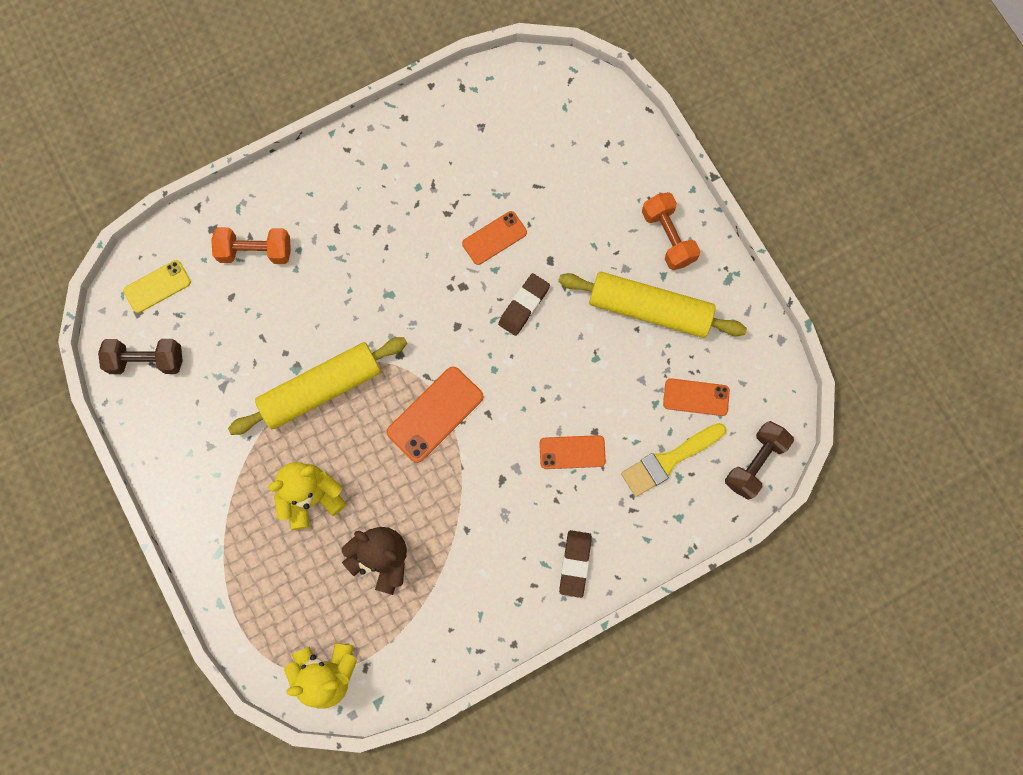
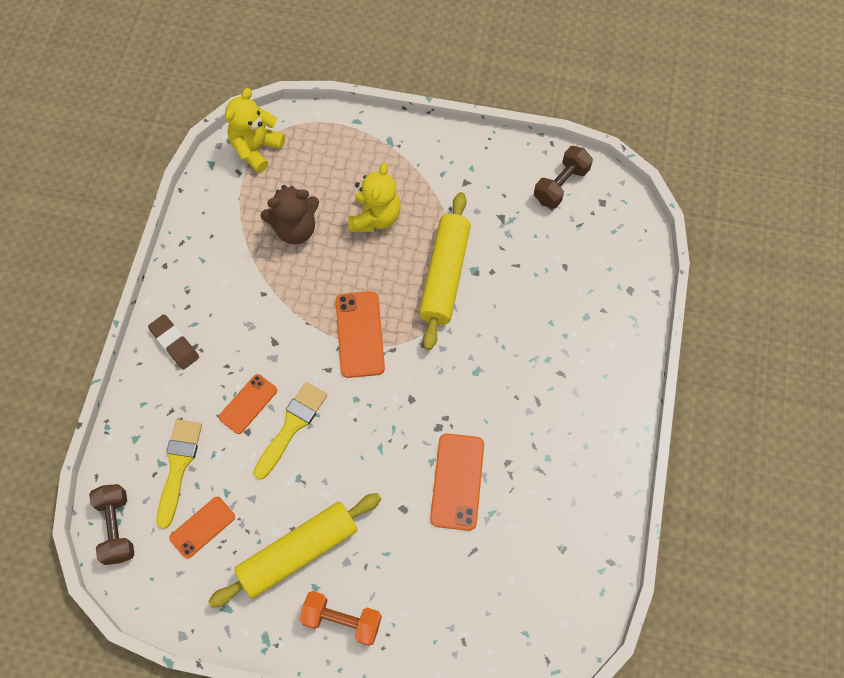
camera: 130 degrees right, 10 degrees down
yellow phone [123,260,191,313] -> none
orange dumbbell [211,227,291,264] -> none
orange phone [462,211,527,265] -> orange phone [430,434,484,531], size x1.52
brown eraser [498,273,550,336] -> none
none -> yellow brush [253,382,327,480]

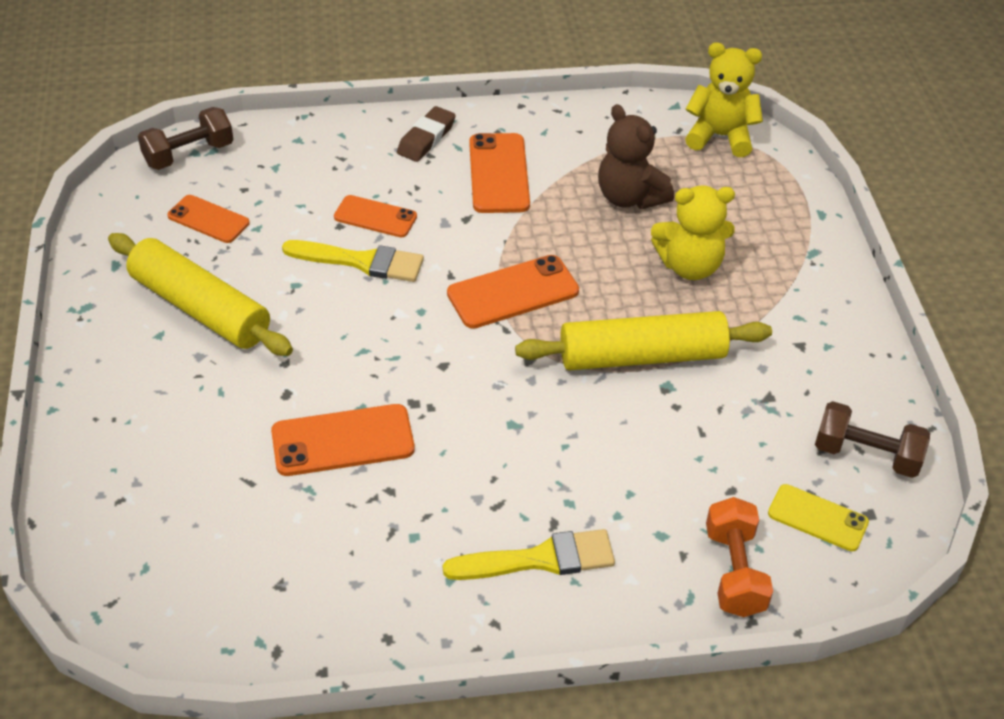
camera: 70 degrees right, 20 degrees down
yellow brush [157,419,202,529] -> yellow brush moved to [443,529,615,580]
orange dumbbell [299,591,382,646] -> orange dumbbell moved to [706,497,773,617]
none -> orange phone [469,133,530,213]
none -> yellow phone [768,484,869,551]

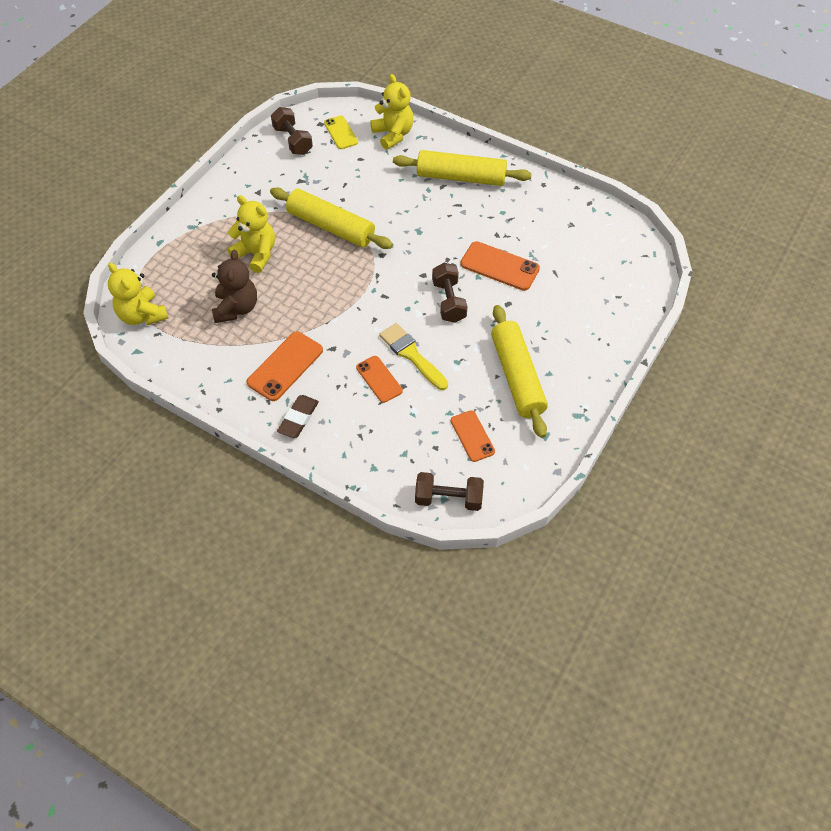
camera: 140 degrees left, 10 degrees up
brown eraser [397,106,456,162] -> brown eraser turned 45 degrees counterclockwise [277,395,319,438]
yellow brush [443,529,615,580] -> yellow rolling pin [393,150,532,186]
orange phone [447,255,579,329] -> none
orange dumbbell [706,497,773,617] -> yellow teddy bear [370,74,413,150]
none -> brown dumbbell [432,263,468,323]

